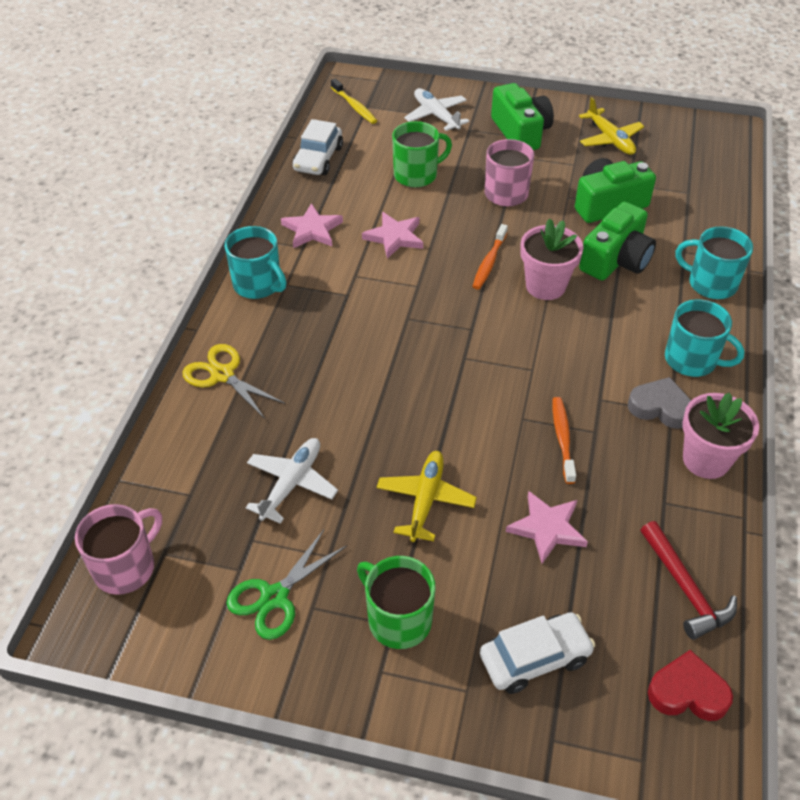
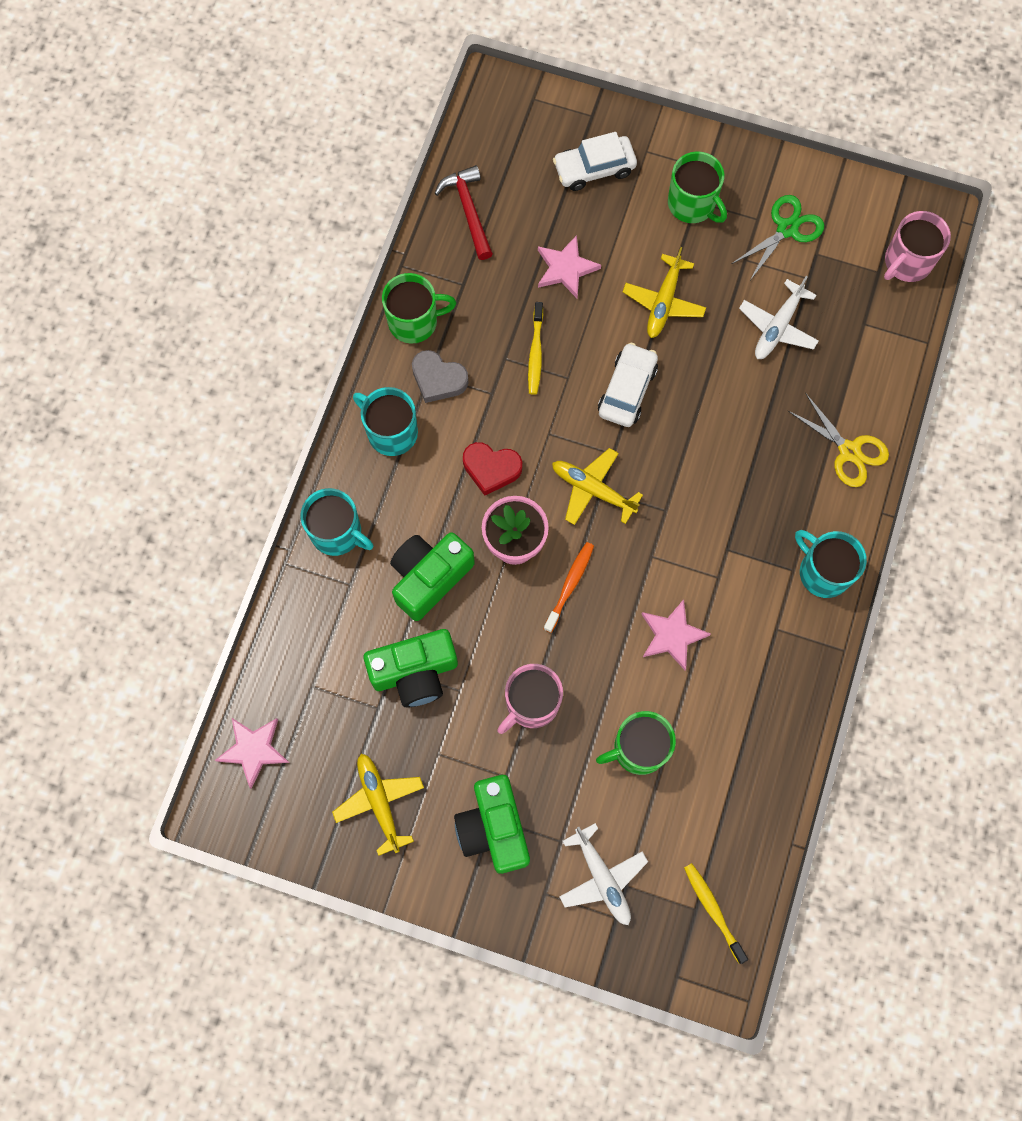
camera: 175 degrees left, 25 degrees up
pink star [281,203,343,248] -> pink star moved to [215,718,290,789]
white car [292,119,343,175] -> white car moved to [598,343,658,427]
orange toothbrush [553,397,576,484] -> yellow toothbrush [528,302,543,395]
red heart [648,650,733,721] -> red heart moved to [463,442,522,496]
pink flower pot [682,393,759,479] -> green mug [382,273,456,343]
none -> yellow plane [552,448,643,525]

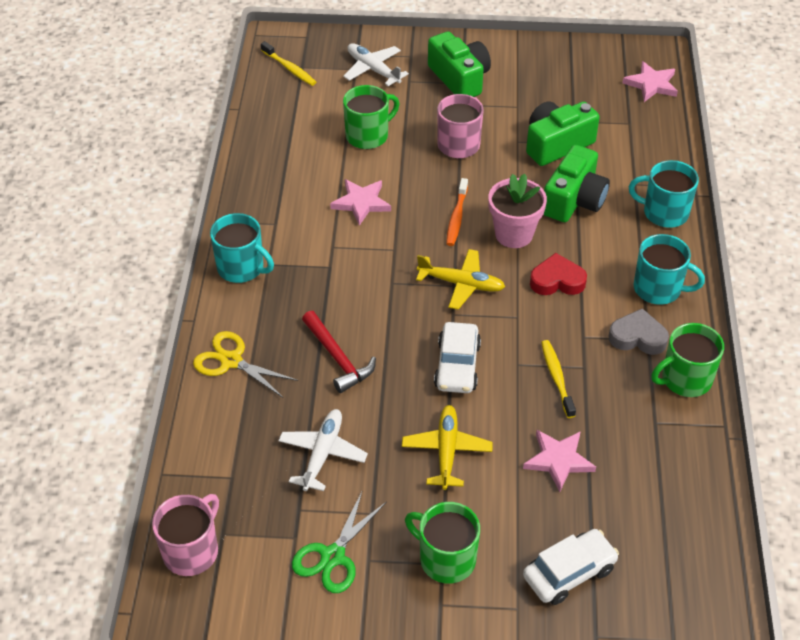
camera: 165 degrees right, 25 degrees down
yellow plane [332,754,424,856] -> none
red hammer [434,165,493,260] -> red hammer moved to [302,311,376,393]

